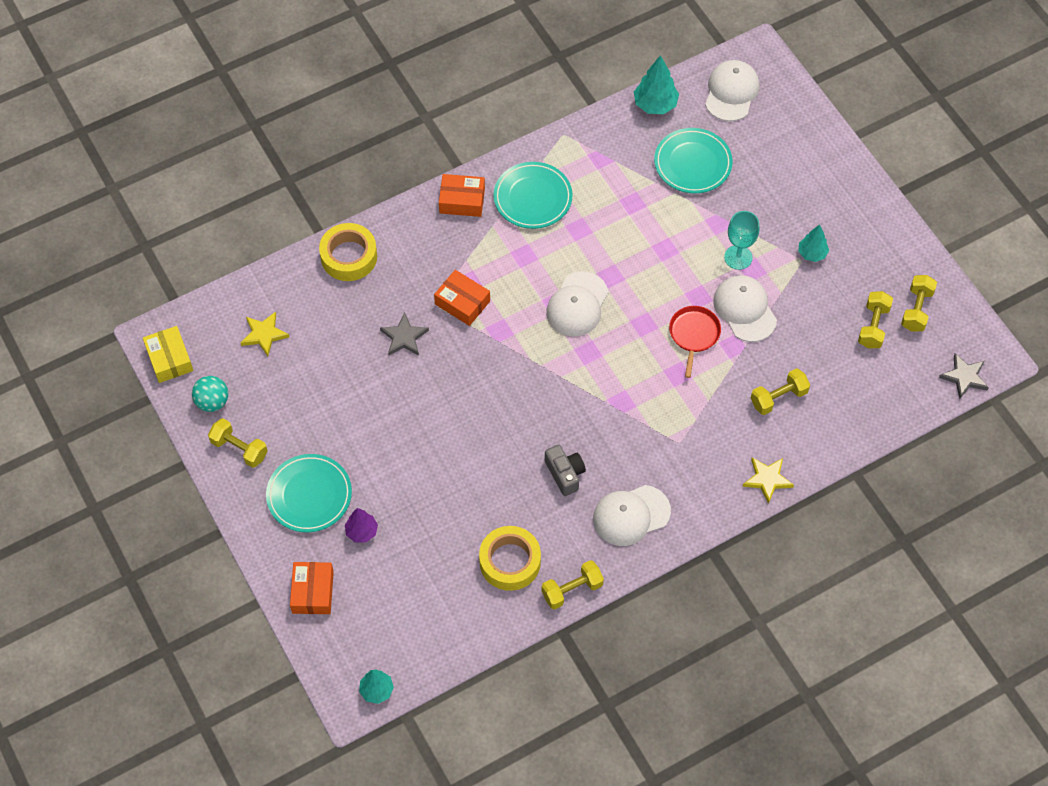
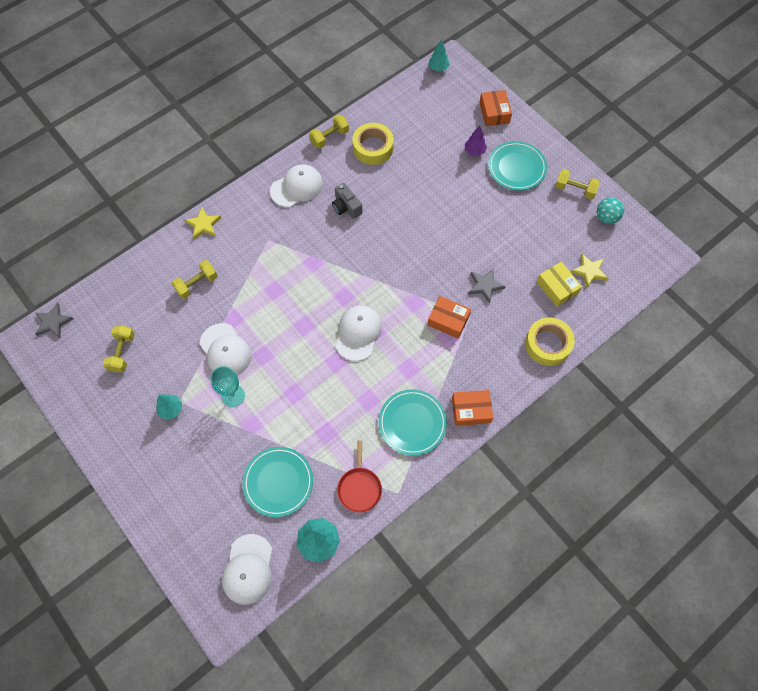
camera: 170 degrees right, 5 degrees up
yellow box [143,326,193,383] -> yellow box moved to [536,262,582,307]
red pan [669,306,721,378] -> red pan moved to [337,440,382,513]
yellow dumbbell [901,275,937,332] -> none

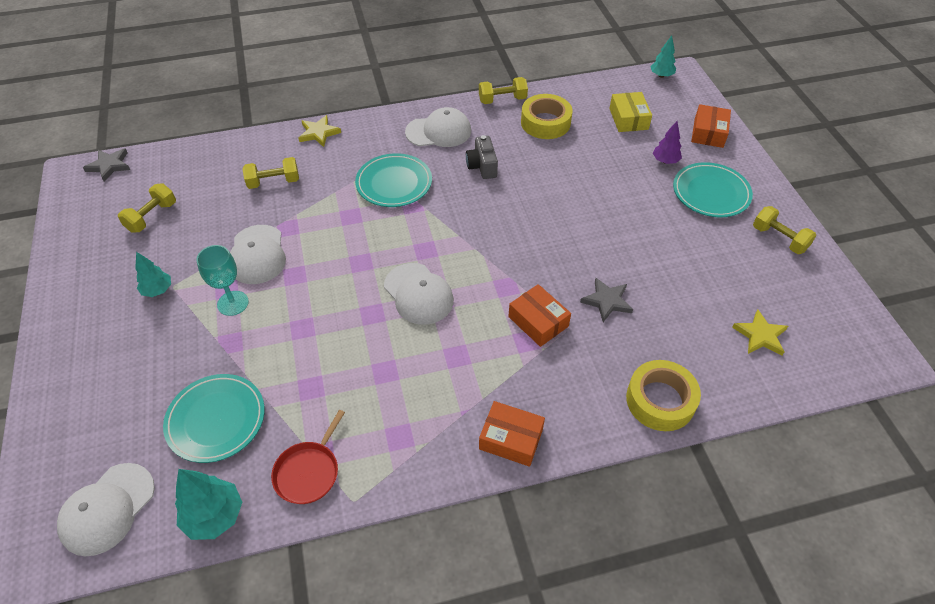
camera: 25 degrees right, 15 degrees down
white cap [336,305,382,361] -> white cap turned 105 degrees clockwise [384,263,454,325]
turquoise plate [379,389,447,456] -> turquoise plate moved to [355,153,432,207]
yellow box [536,262,582,307] -> yellow box moved to [609,92,652,132]
turquoise ball [597,197,624,224] -> none

